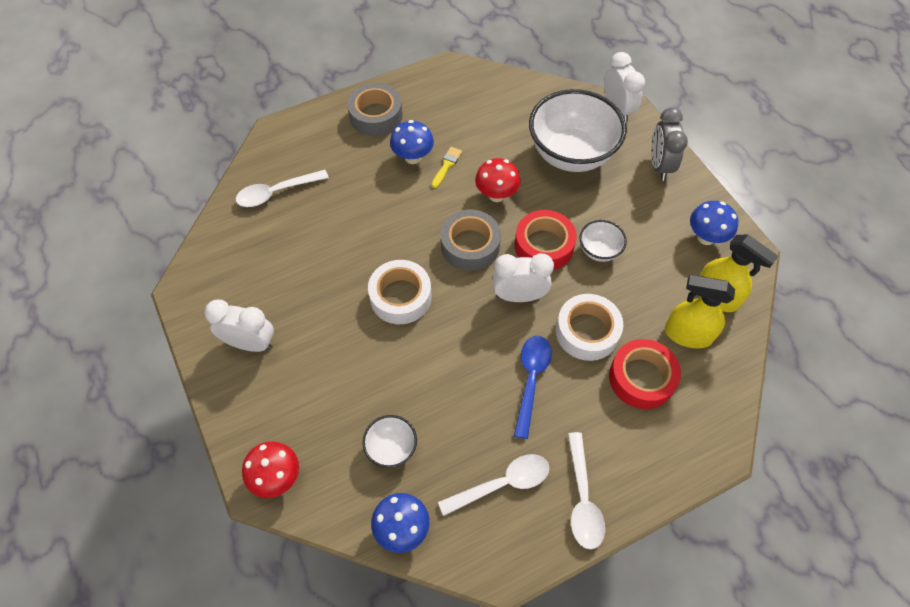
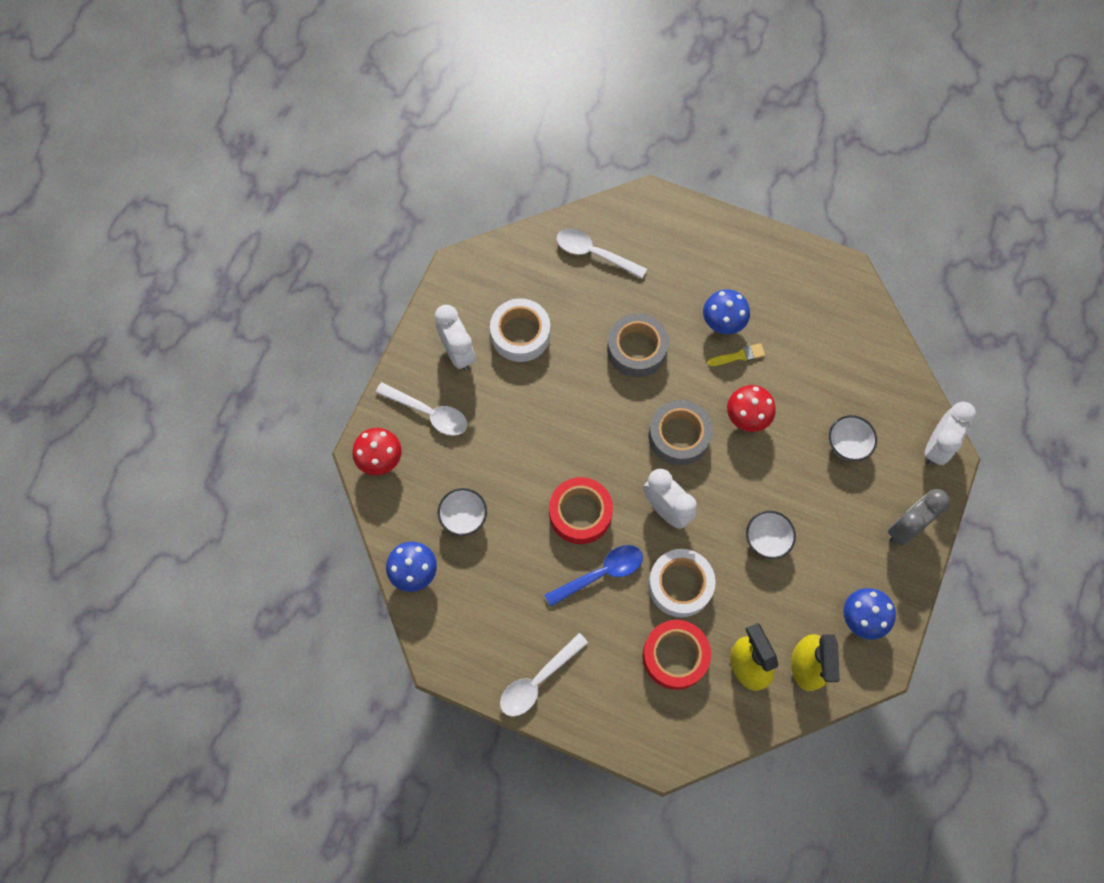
camera: 50 degrees right, 10 degrees up
grey tape [347,83,403,136] -> grey tape moved to [607,313,669,377]
white tape [368,260,431,324] -> white tape moved to [490,298,550,362]
white spoon [438,454,549,516] -> white spoon moved to [375,382,467,436]
red tape [515,210,577,270] -> red tape moved to [549,477,613,544]
white bowl [529,89,627,172] -> white bowl [829,415,877,461], size x0.46

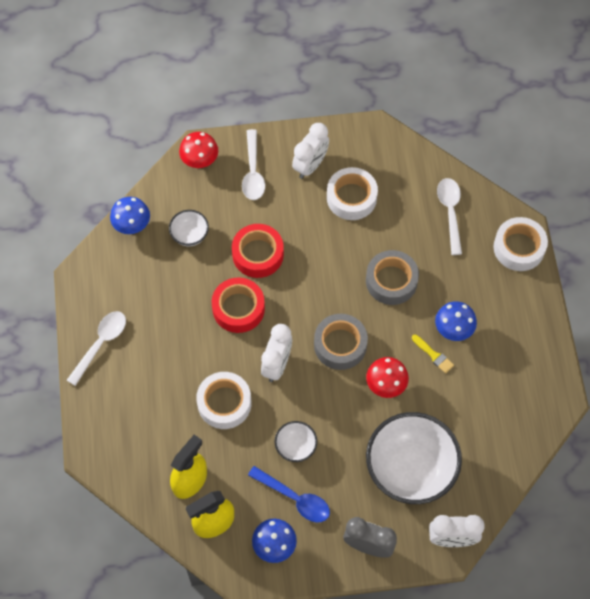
camera: 60 degrees right, 5 degrees down
white spoon [500,633,588,717] -> white spoon turned 105 degrees clockwise [67,311,126,386]
blue spoon [545,545,643,607] -> blue spoon moved to [248,466,330,523]
red tape [643,620,711,690] -> red tape moved to [232,224,284,278]
white bowl [829,415,877,461] -> white bowl [366,412,462,504], size x2.18
none -> white tape [494,217,548,271]

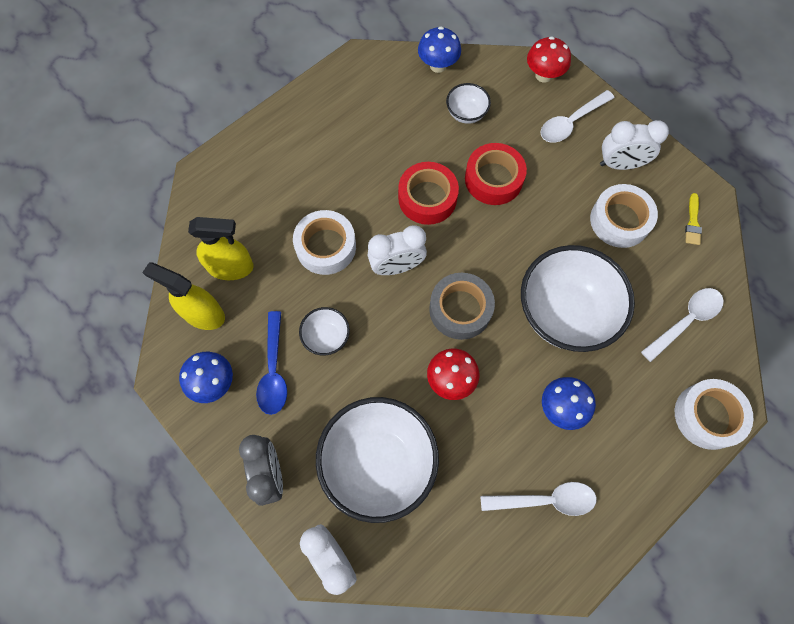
camera: 55 degrees right, 5 degrees up
white spoon [67,311,126,386] -> white spoon moved to [480,482,597,516]
grey tape [366,250,419,305] -> white bowl [521,245,635,352]
yellow brush [412,335,454,373] -> yellow brush moved to [685,193,702,245]

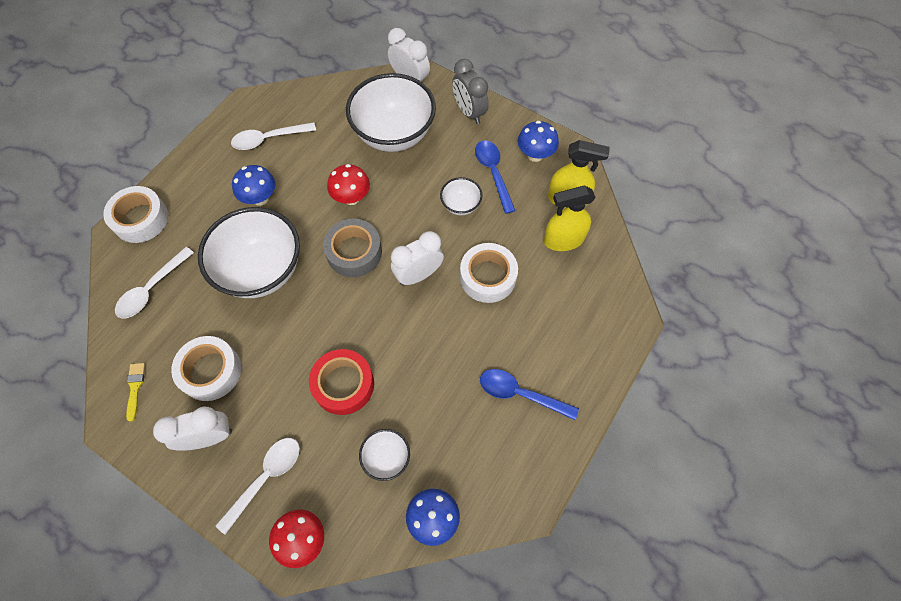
camera: 165 degrees right, 5 degrees down
red tape [398,162,459,225] -> none
none -> blue spoon [480,369,579,420]

